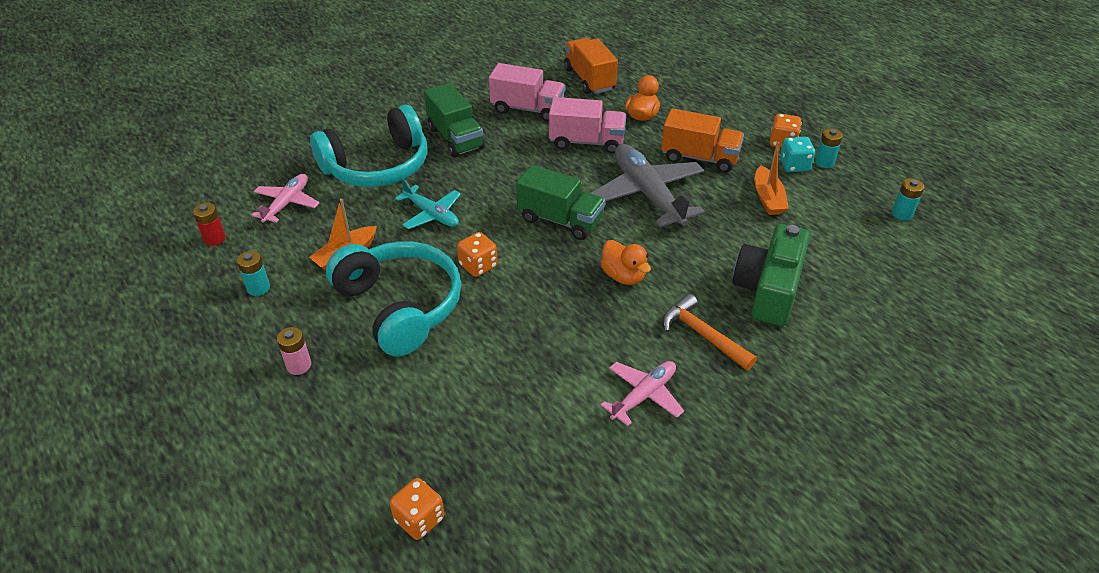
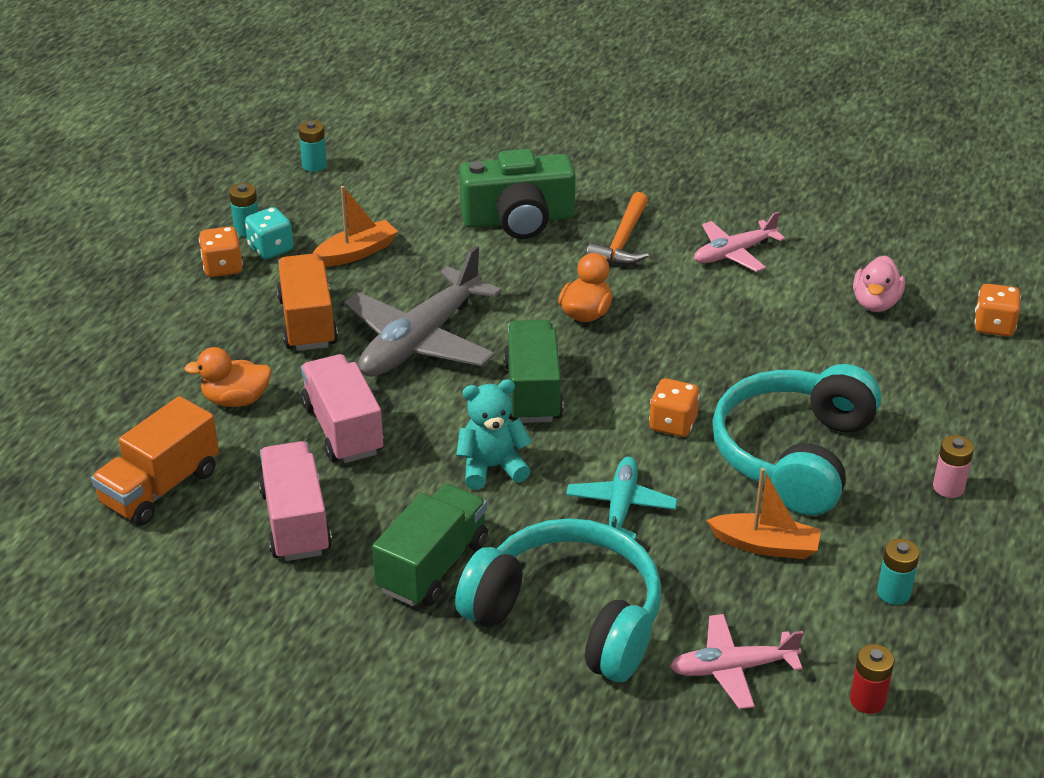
camera: 120 degrees left, 5 degrees down
pink plane [601,361,684,426] -> pink plane turned 45 degrees counterclockwise [694,211,785,272]
none -> turquoise teddy bear [456,379,532,490]
none -> pink duck [853,255,905,312]

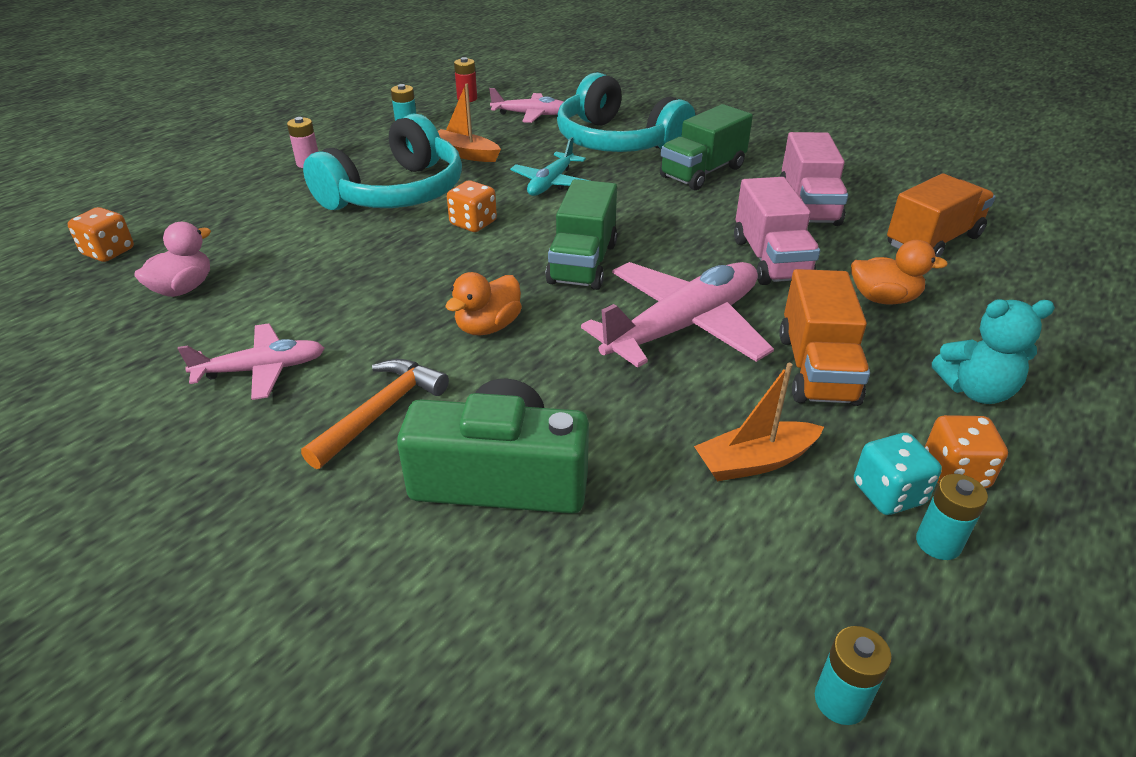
camera: 165 degrees left, 0 degrees up
grey plane [344,245,501,377] -> pink plane [581,262,774,368]
turquoise teddy bear [456,379,532,490] -> turquoise teddy bear moved to [932,299,1055,404]

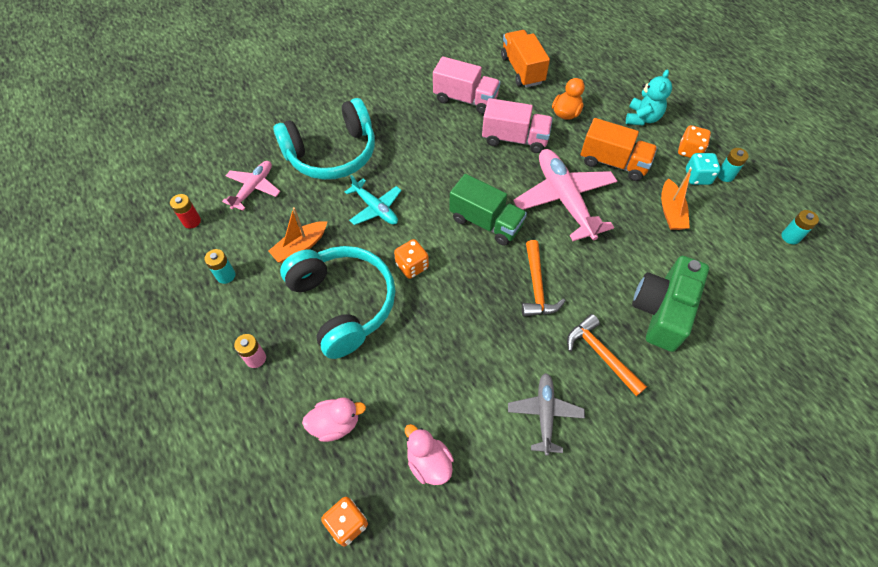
camera: 70 degrees left, 20 degrees up
pink plane [178,323,324,400] -> grey plane [508,373,585,456]
orange duck [445,272,522,335] -> orange hammer [522,240,565,316]
green truck [660,104,753,190] -> none
none -> pink duck [302,397,366,442]

